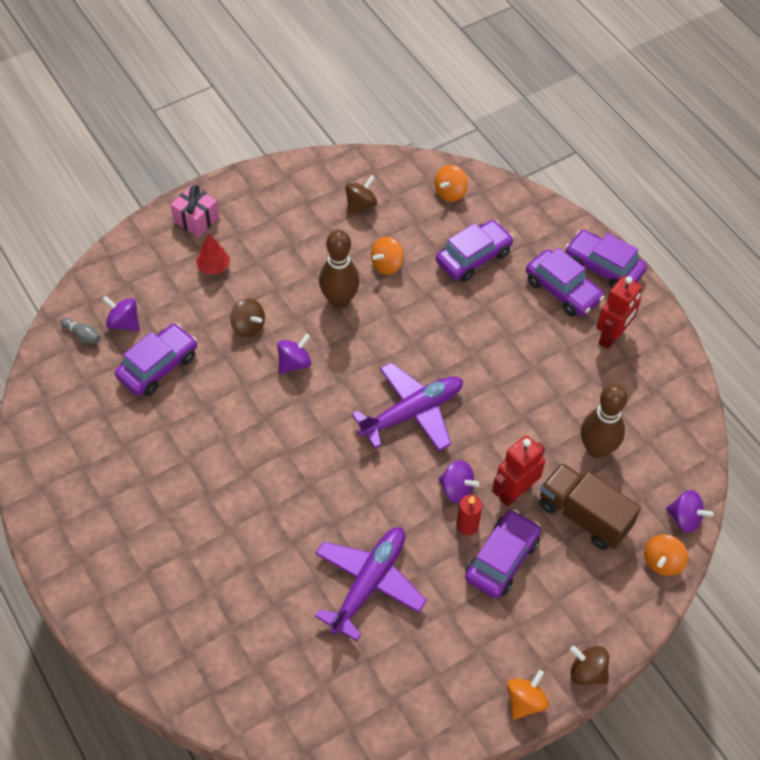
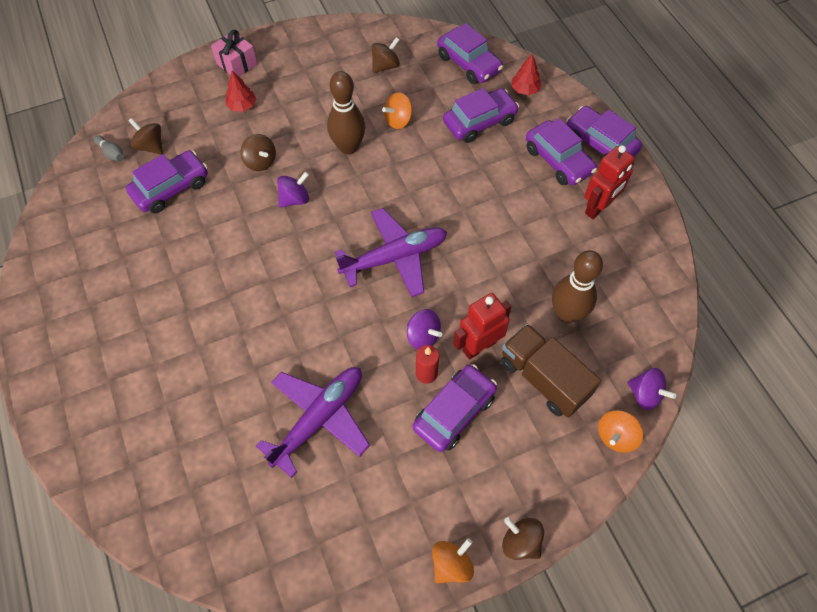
camera: 10 degrees right, 5 degrees up
purple spinning top [102,296,140,331] -> brown spinning top [128,118,163,155]
orange spinning top [435,165,468,202] -> purple car [437,23,503,84]
none -> red tree [512,54,542,95]

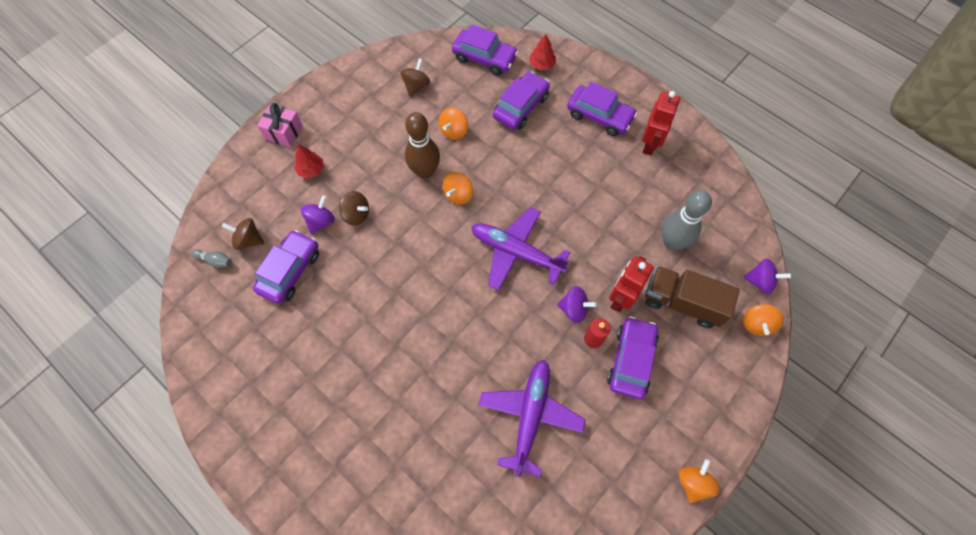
camera: 25 degrees left, 5 degrees up
purple spinning top [277,172,309,208] -> purple spinning top moved to [301,195,335,234]
purple plane [335,208,447,297] -> purple plane turned 105 degrees counterclockwise [472,207,570,290]
brown spinning top [502,517,544,560] -> none
brown bowling pin [552,250,603,323] -> grey bowling pin [661,190,712,250]
purple car [566,106,642,157] -> none
none -> orange spinning top [443,172,473,205]

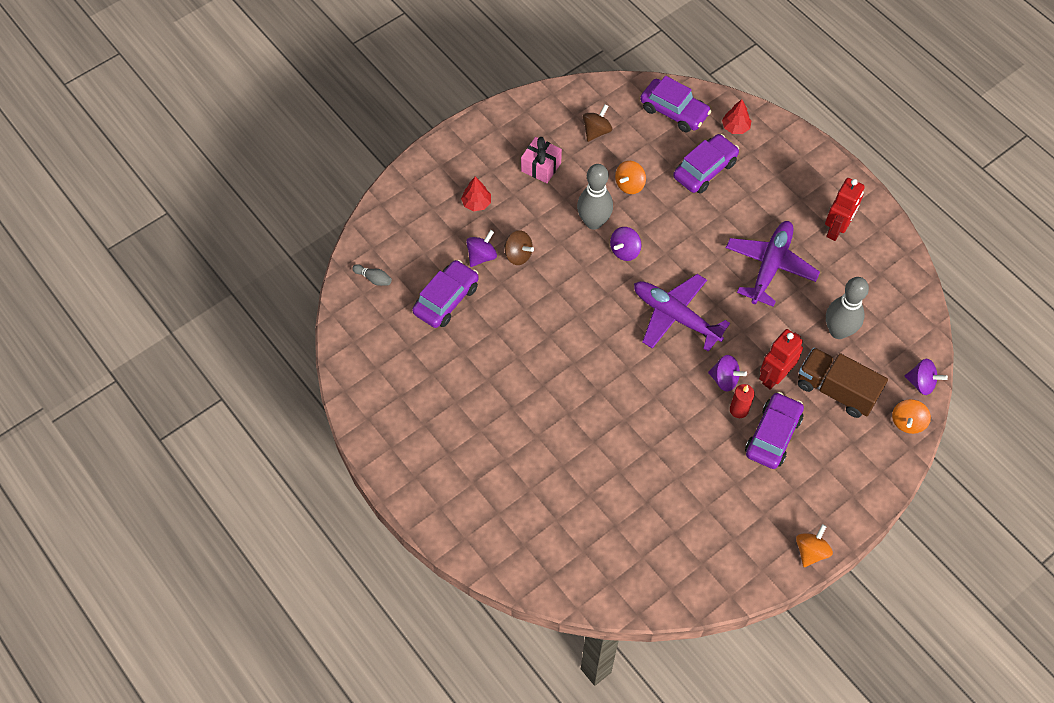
camera: 10 degrees right, 5 degrees down
brown spinning top [221,218,264,250] -> none
pink gift [257,103,303,147] -> pink gift moved to [521,137,562,183]
brown bowling pin [405,112,440,179] -> grey bowling pin [577,164,613,230]
orange spinning top [443,172,473,205] -> purple spinning top [610,227,641,261]
purple plane [478,360,586,477] -> purple plane moved to [726,221,820,307]
purple car [567,82,637,136] -> none

